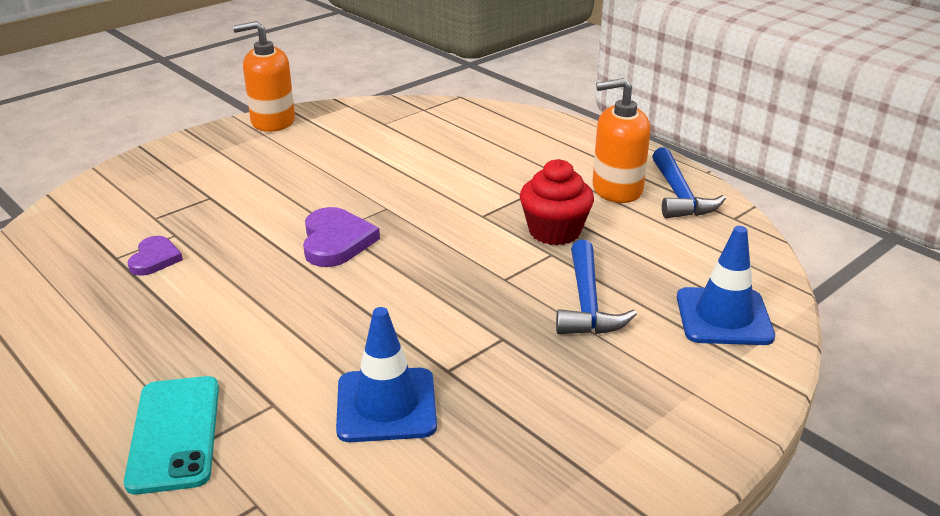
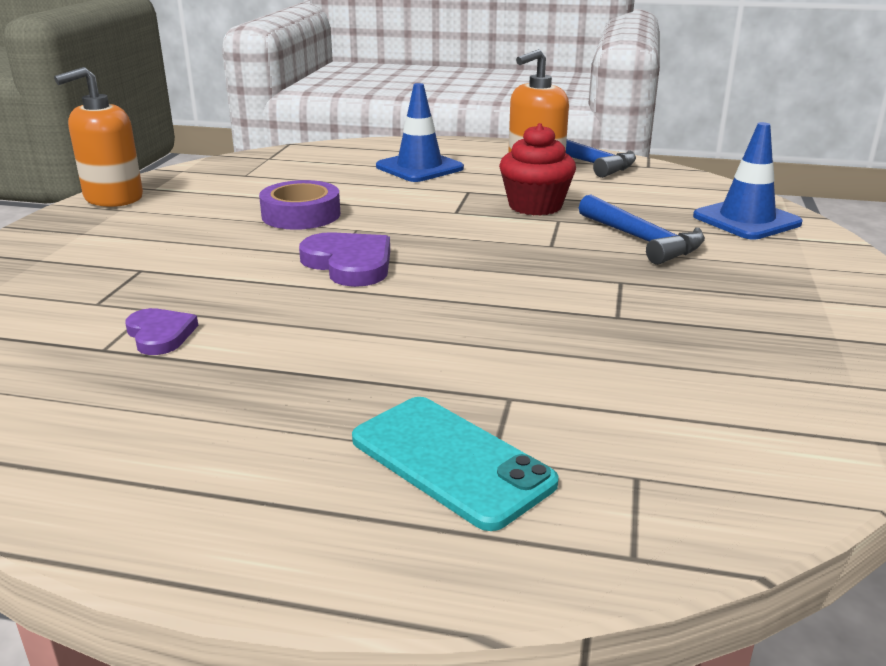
camera: 35 degrees left, 5 degrees down
blue traffic cone [336,307,437,442] -> blue traffic cone moved to [376,83,464,182]
none -> purple tape [259,180,340,230]

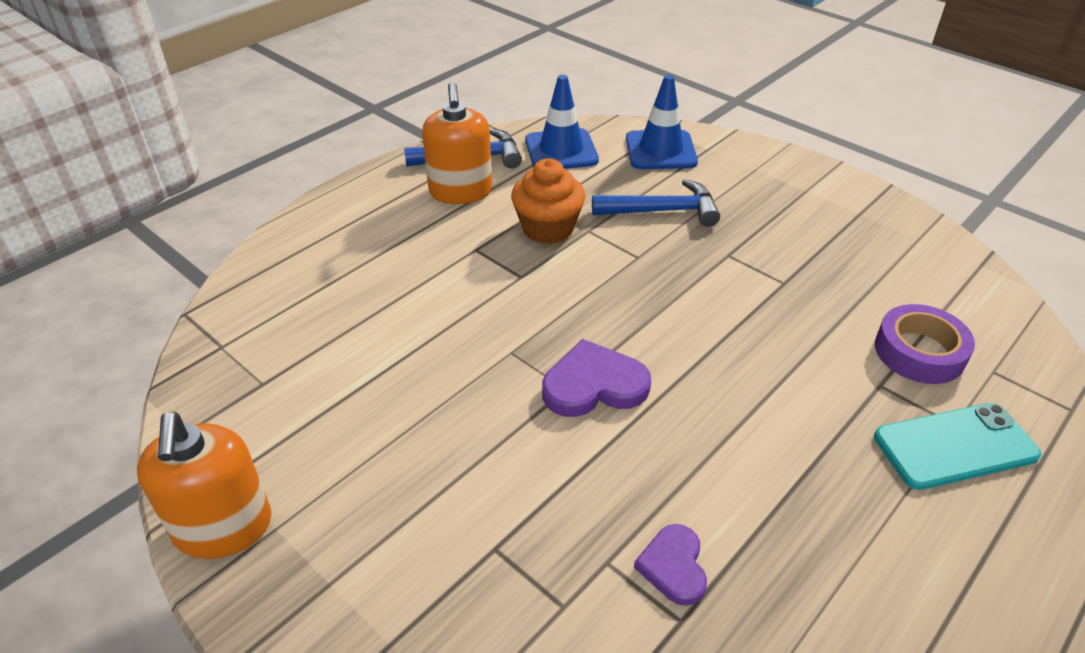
camera: 60 degrees left, 15 degrees up
purple heart [125,308,198,355] -> purple heart turned 90 degrees counterclockwise [634,524,707,606]
purple tape [259,180,340,230] -> purple tape moved to [875,304,975,384]
blue traffic cone [376,83,464,182] -> blue traffic cone moved to [525,75,599,169]
red cupcake [499,123,576,216] -> orange cupcake [511,158,585,244]

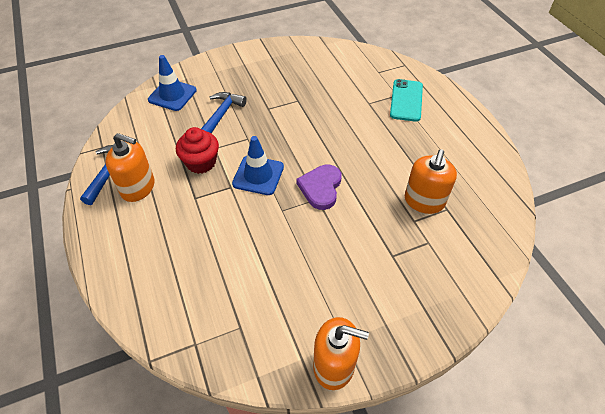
camera: 65 degrees left, 10 degrees up
orange cupcake [511,158,585,244] -> red cupcake [176,127,219,174]
blue traffic cone [525,75,599,169] -> blue traffic cone moved to [232,136,284,195]
purple heart [634,524,707,606] -> orange soap dispenser [405,149,457,214]
purple tape [875,304,975,384] -> none

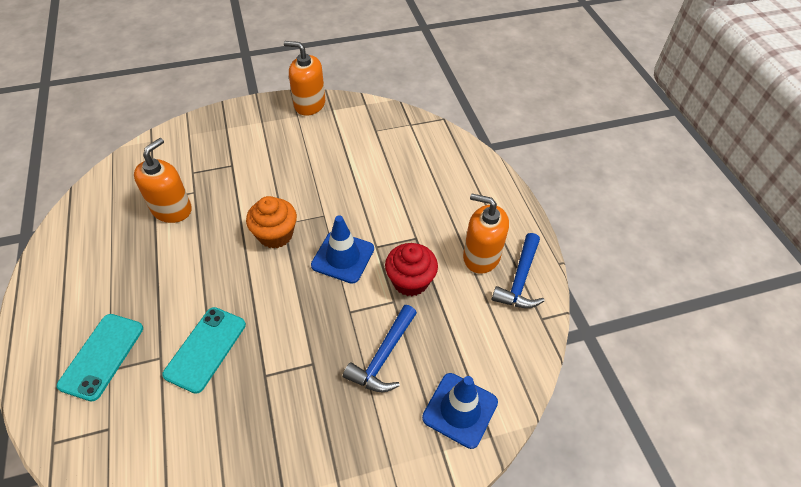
camera: 175 degrees left, 0 degrees up
purple heart [296,165,342,210] -> orange cupcake [246,196,297,249]
none -> turquoise phone [162,307,246,394]

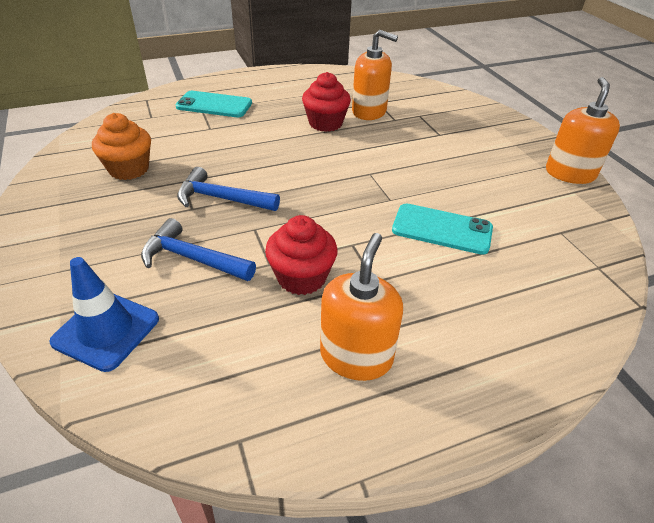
camera: 85 degrees right, 10 degrees down
turquoise phone [162,307,246,394] -> turquoise phone moved to [392,203,493,255]
orange cupcake [246,196,297,249] -> orange cupcake moved to [92,113,151,180]
blue traffic cone [311,215,374,284] -> none
blue hammer [492,233,545,308] -> blue hammer moved to [177,167,280,211]
none -> red cupcake [302,72,351,132]

